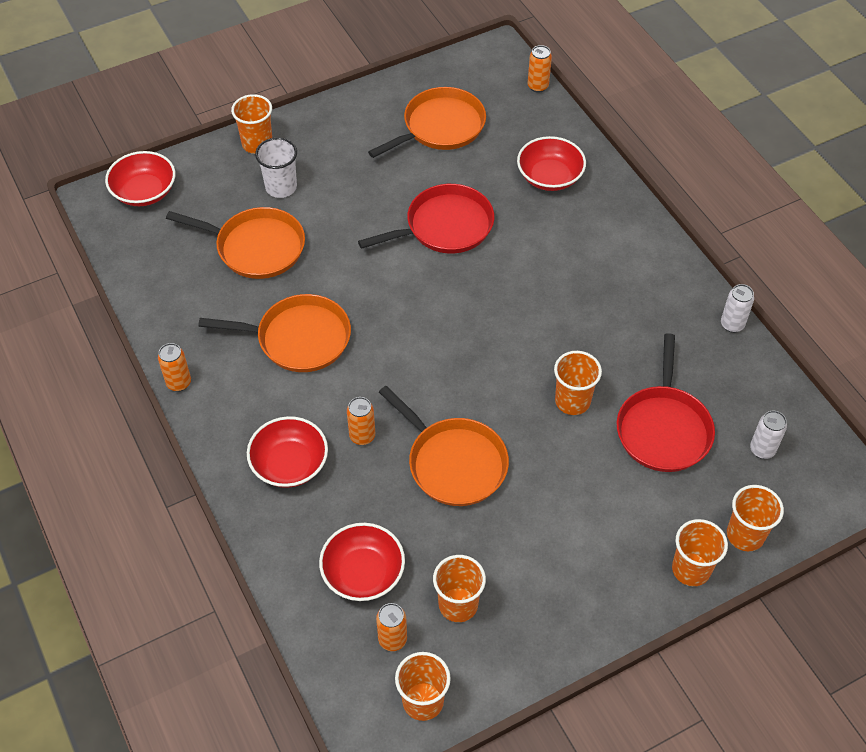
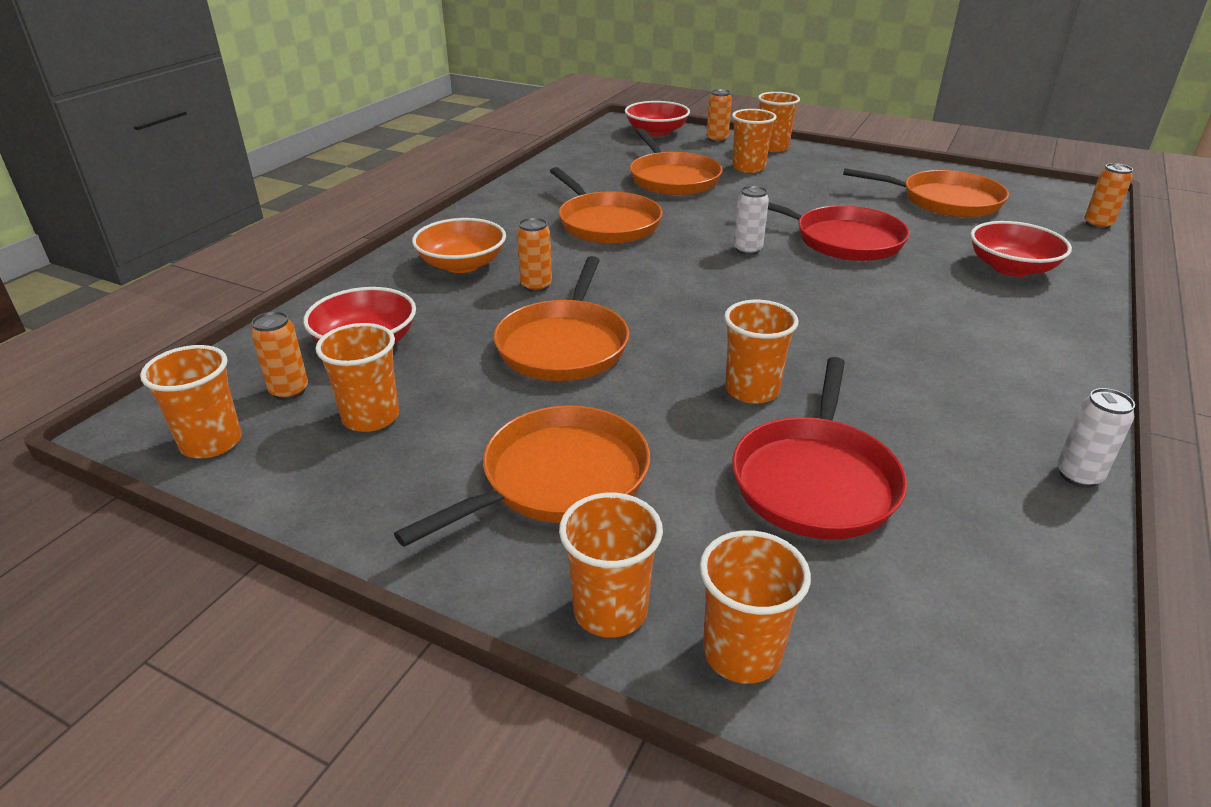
camera: 55 degrees right, 20 degrees down
orange can [158,343,191,392] -> orange can moved to [706,89,732,143]
red bowl [247,416,328,488] -> orange bowl [412,218,506,273]
white cup [255,138,297,198] -> orange cup [732,109,777,173]
red pan [617,333,715,472] -> red pan turned 45 degrees counterclockwise [732,357,907,539]
white can [750,411,787,459] -> white can moved to [734,186,769,255]
none -> orange pan [394,406,650,547]

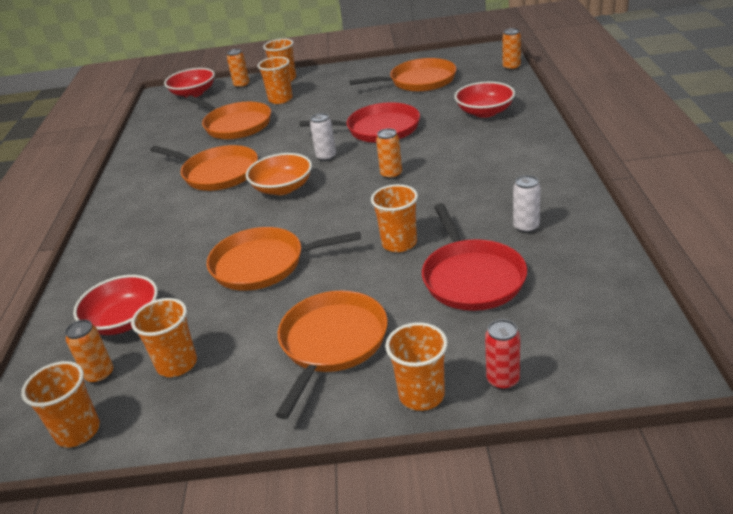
camera: 25 degrees left, 0 degrees up
orange bowl [412,218,506,273] -> orange bowl moved to [246,153,312,195]
orange pan [494,256,629,381] -> orange pan turned 105 degrees clockwise [207,227,361,291]
orange can [517,217,552,292] -> orange can moved to [376,128,402,179]
orange cup [700,530,811,684] -> red can [485,319,520,390]
white can [1057,388,1135,488] -> white can moved to [513,175,541,233]

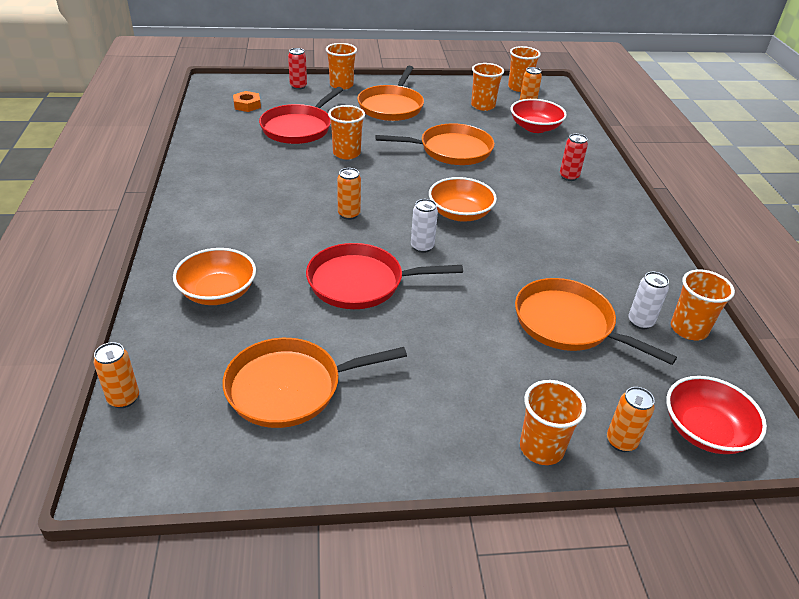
camera: 170 degrees right, 5 degrees up
orange pan [150,145,258,191] -> none
orange cup [258,57,293,104] -> orange cup moved to [671,269,735,340]
red pan [422,203,527,311] -> red pan turned 135 degrees counterclockwise [259,87,343,144]
red bowl [454,82,515,118] -> orange bowl [173,248,256,305]
white can [513,175,541,233] -> white can moved to [628,272,669,329]
none -> orange nut [233,91,261,112]
none -> red can [560,134,588,181]

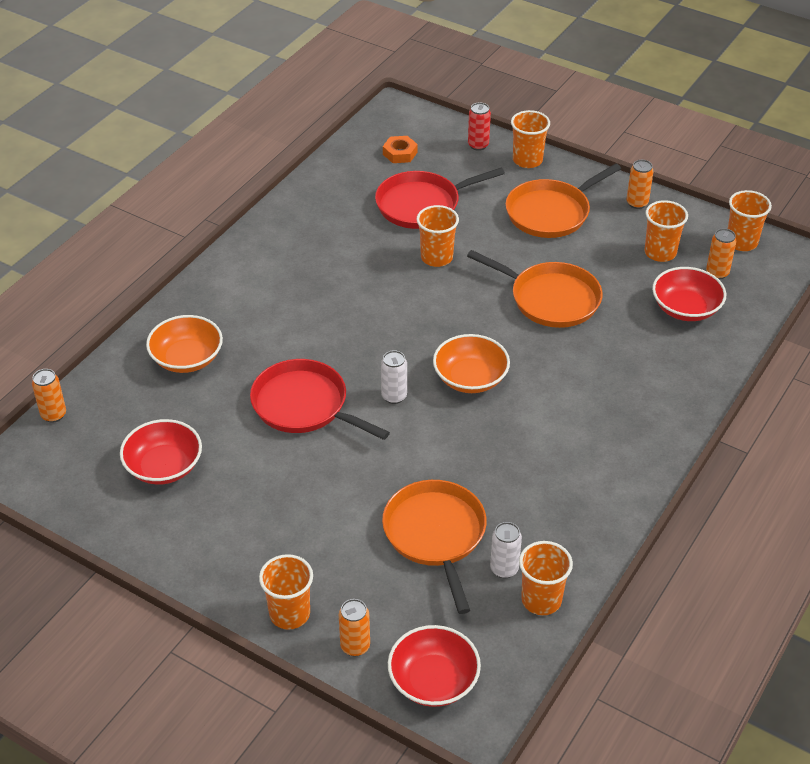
camera: 40 degrees right, 5 degrees up
orange pan [223,338,407,428] -> red bowl [120,419,202,485]
orange can [337,168,361,220] -> orange can moved to [626,160,654,209]
red can [560,134,588,181] -> none

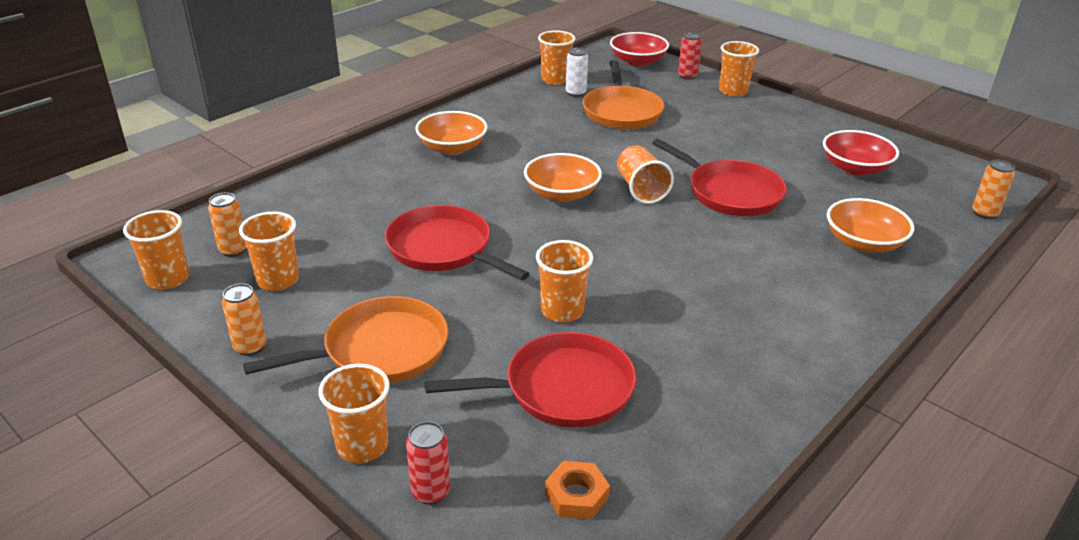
camera: 170 degrees left, 10 degrees down
orange can [339,599,370,656] -> red can [678,32,702,80]
white can [381,350,407,404] -> orange cup [617,145,674,204]
orange pan [467,250,603,328] -> red pan [385,205,530,280]
red bowl [652,267,726,321] -> none
none -> orange bowl [415,111,488,155]

